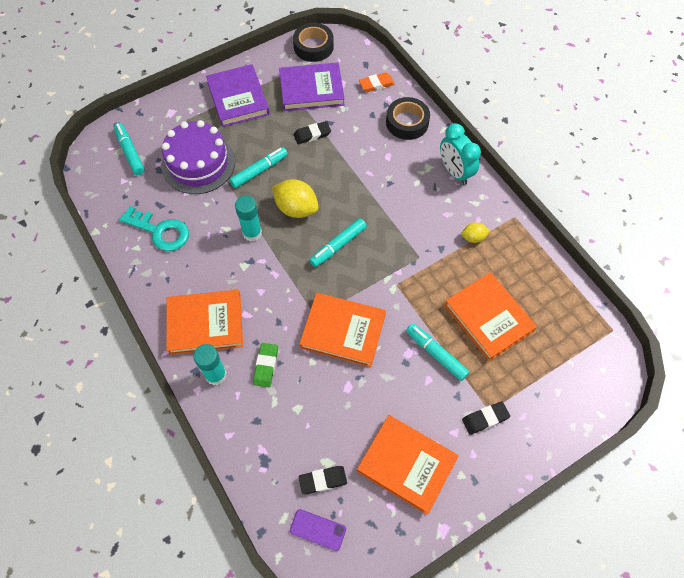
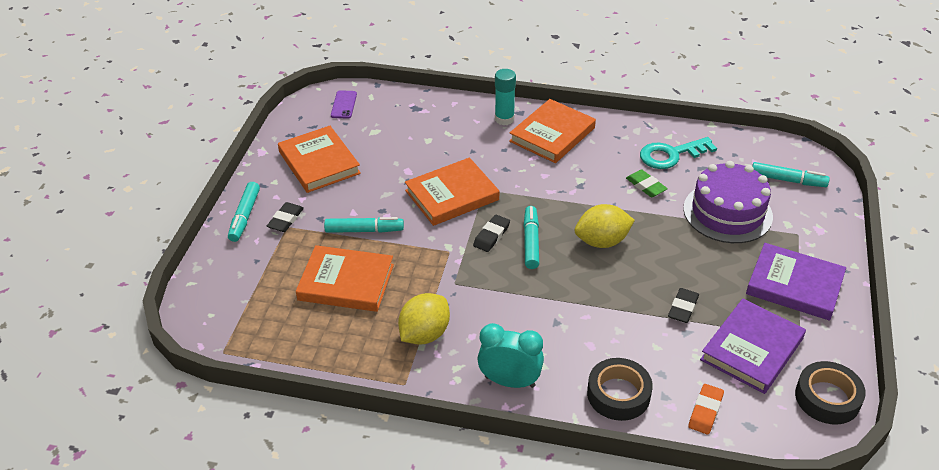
camera: 135 degrees right, 20 degrees down
turquoise marker [229,147,288,188] -> turquoise marker moved to [228,182,260,242]
turquoise glue stick [235,195,262,242] -> none
green eraser [253,343,278,387] -> green eraser moved to [626,169,668,197]
purple phone [290,509,346,551] -> purple phone turned 60 degrees counterclockwise [331,90,357,119]
black eraser [299,466,347,494] -> black eraser moved to [473,214,510,252]
orange book [357,415,459,515] -> orange book turned 75 degrees clockwise [278,126,361,193]
yellow lemon [461,222,490,243] -> yellow lemon [398,293,450,345], size x1.84

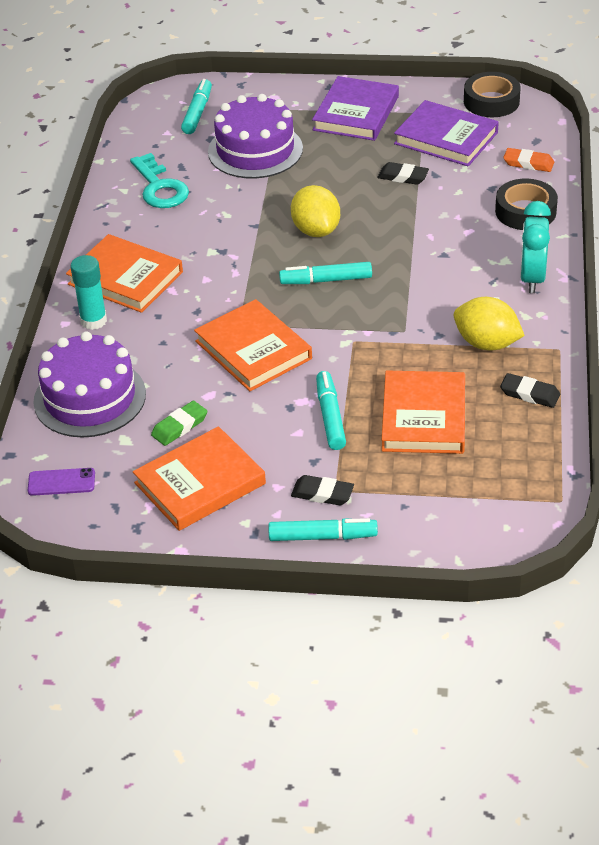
camera: 95 degrees left, 0 degrees up
black eraser [473,214,510,252] -> black eraser moved to [500,373,560,408]
green eraser [626,169,668,197] -> green eraser moved to [151,401,207,446]
none -> purple cake [33,331,146,438]

